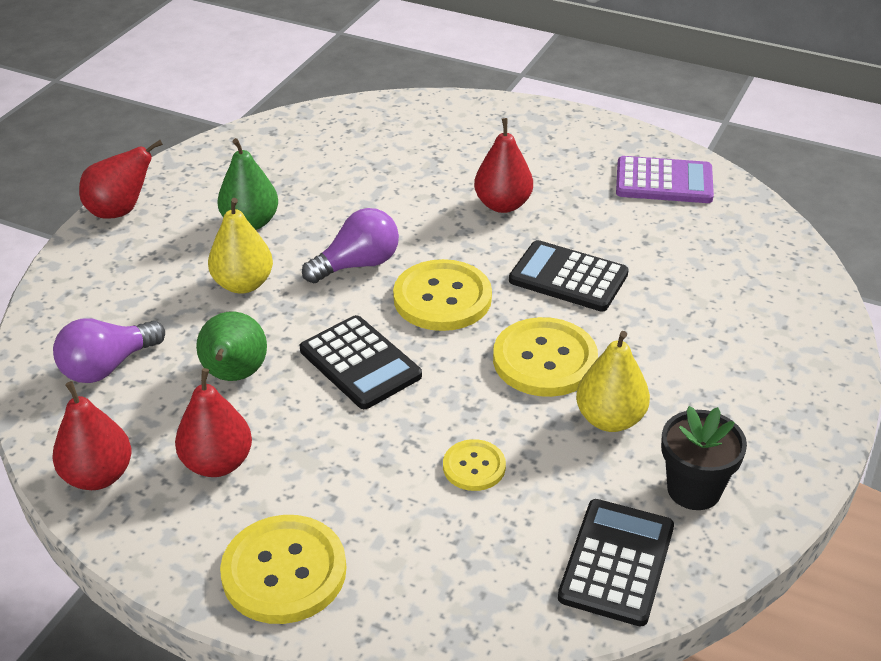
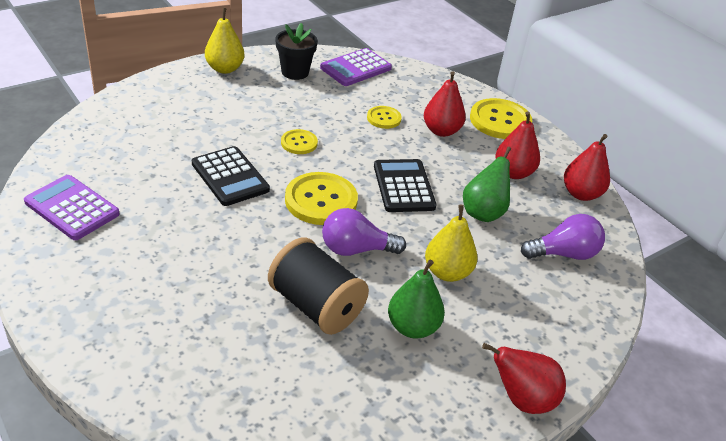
camera: 155 degrees left, 0 degrees up
red pear [474,118,533,213] -> red pear moved to [424,71,466,137]
yellow button [493,317,598,397] -> yellow button [281,129,318,154], size x0.55
black calculator [558,499,674,626] -> purple calculator [320,48,392,86]
yellow pear [576,331,650,432] -> yellow pear moved to [205,7,245,74]
none -> black spool [268,237,369,335]

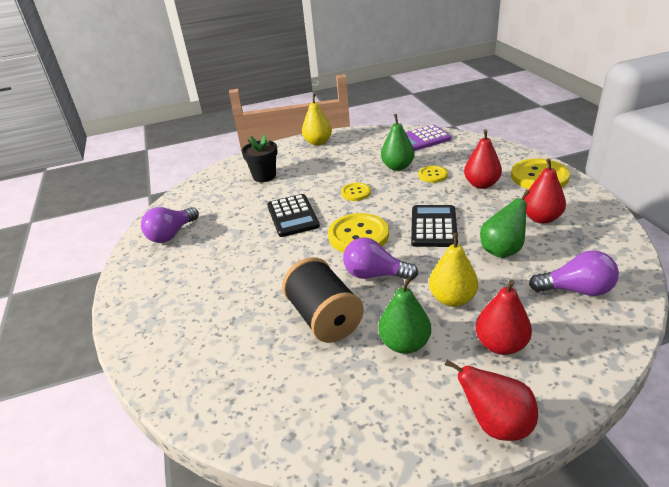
camera: 25 degrees right, 5 degrees down
purple calculator [24,175,120,240] -> purple light bulb [141,207,199,243]
black flower pot [275,23,318,80] -> black flower pot moved to [241,135,278,182]
red pear [564,134,610,201] -> red pear moved to [476,279,532,355]
none -> green pear [381,114,415,171]

